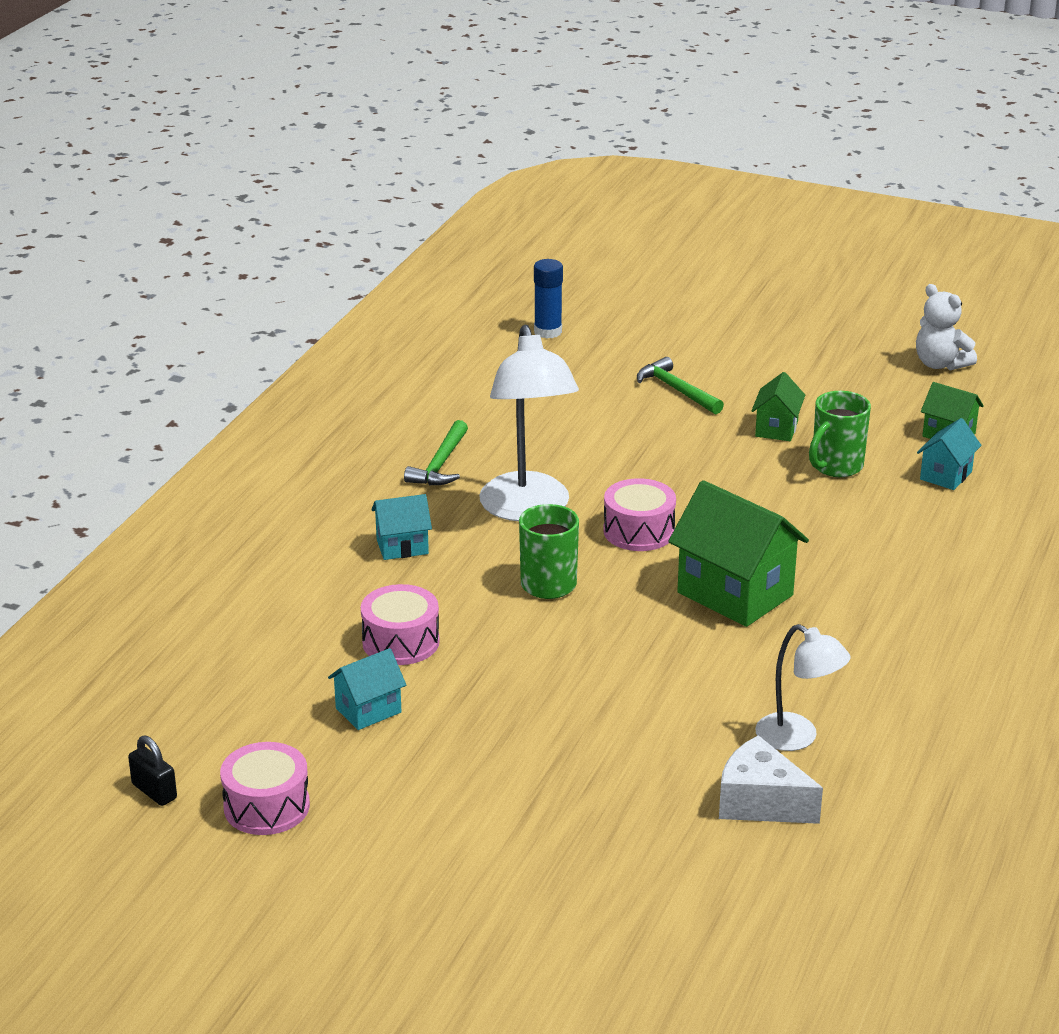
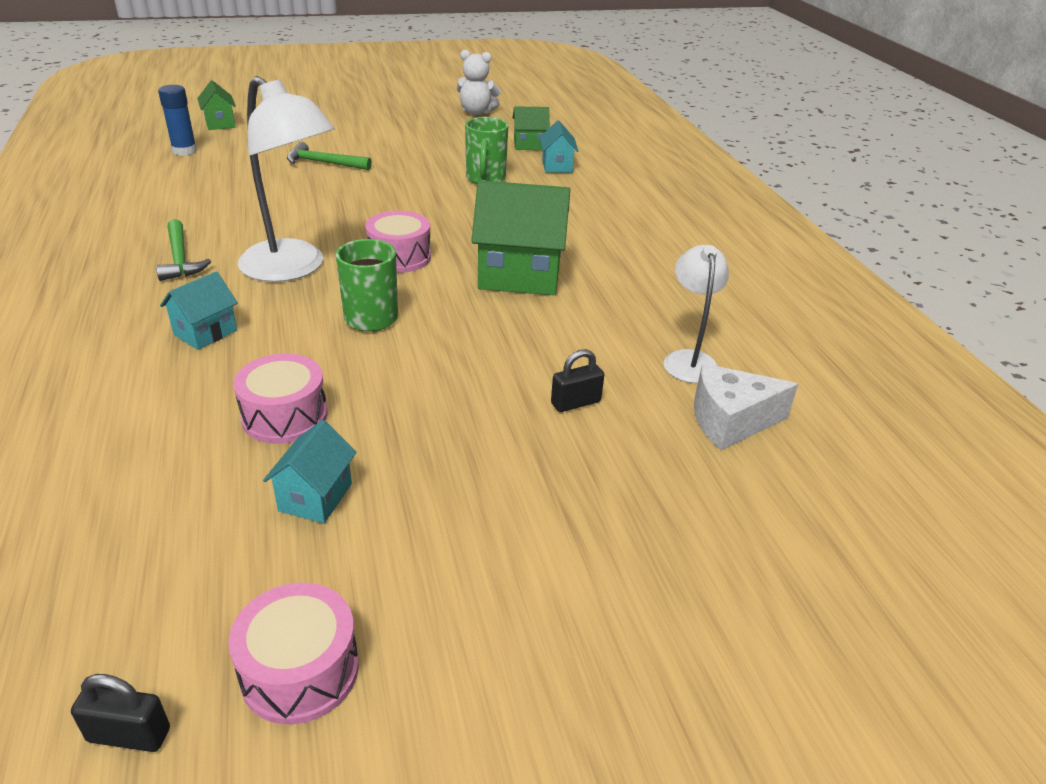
camera: 40 degrees left, 5 degrees up
green house [752,372,805,441] -> green house moved to [197,80,236,130]
white lamp [755,624,851,751] -> white lamp turned 90 degrees counterclockwise [664,245,729,383]
none -> black padlock [551,349,604,412]

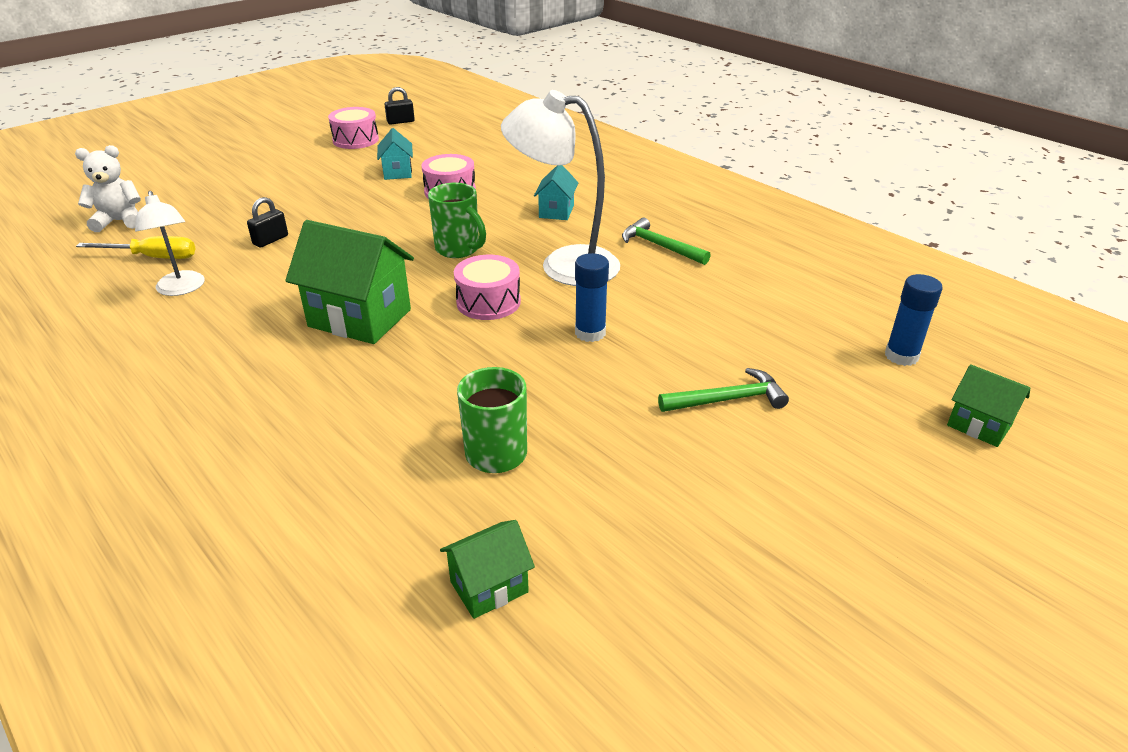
camera: 155 degrees right, 0 degrees up
white teddy bear [457,50,501,115] -> white teddy bear moved to [75,145,141,232]
green house [471,180,570,295] -> green house turned 45 degrees clockwise [285,220,414,344]
turquoise house [540,120,578,173] -> none
white cheese [694,363,798,450] -> yellow screwdriver [76,236,196,259]
none -> blue glue stick [575,253,609,342]

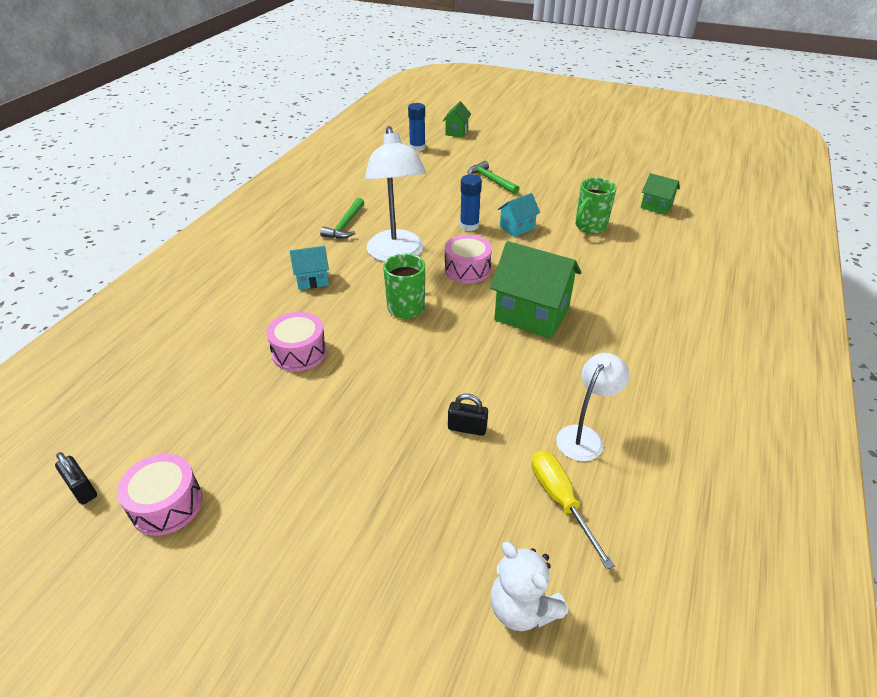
camera: 115 degrees left, 5 degrees up
green house [285,220,414,344] -> green house turned 60 degrees counterclockwise [490,241,581,339]
turquoise house [377,128,413,180] -> turquoise house moved to [498,193,540,237]

